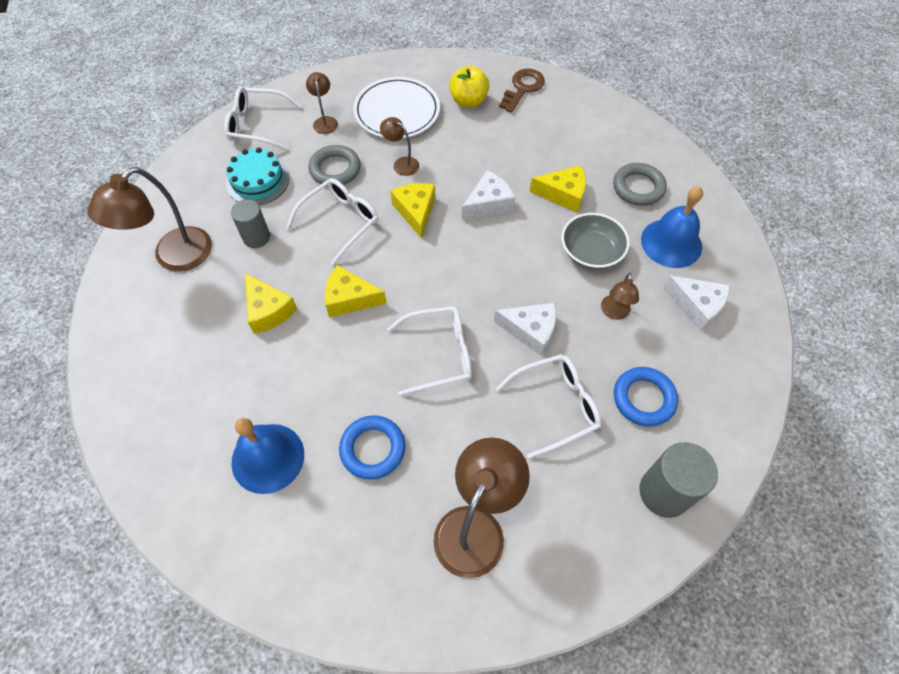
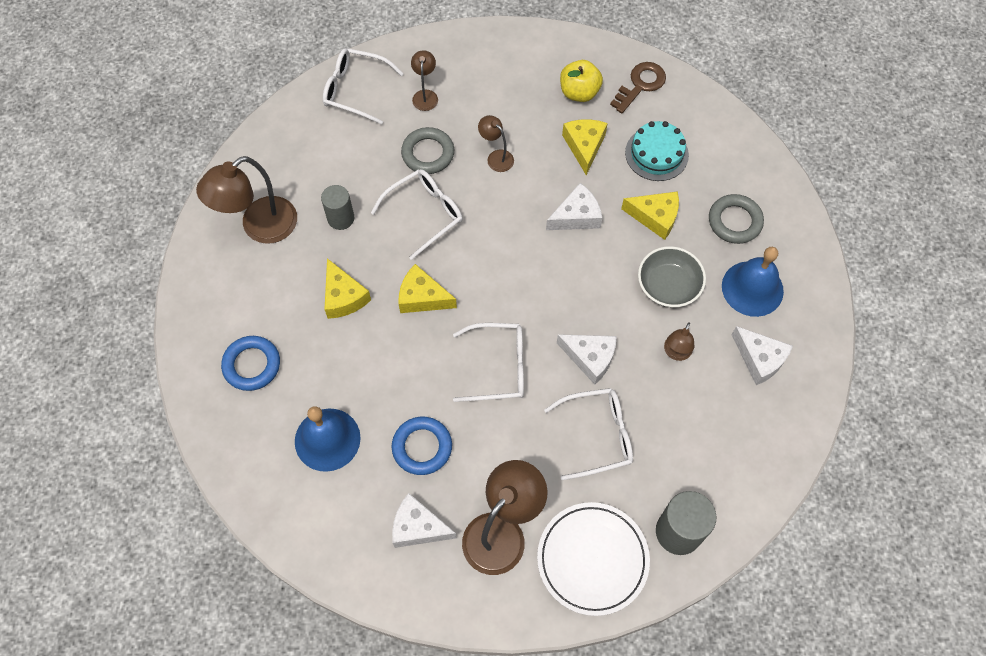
camera: 10 degrees right, 5 degrees up
turquoise cake [226,147,289,205] -> turquoise cake moved to [625,121,689,181]
white plate [353,77,440,139] -> white plate moved to [537,502,650,616]
yellow cheese [391,183,435,239] -> yellow cheese moved to [562,119,608,175]
blue ring [614,367,678,427] -> blue ring moved to [221,336,280,391]
none -> white cheese [392,493,457,548]

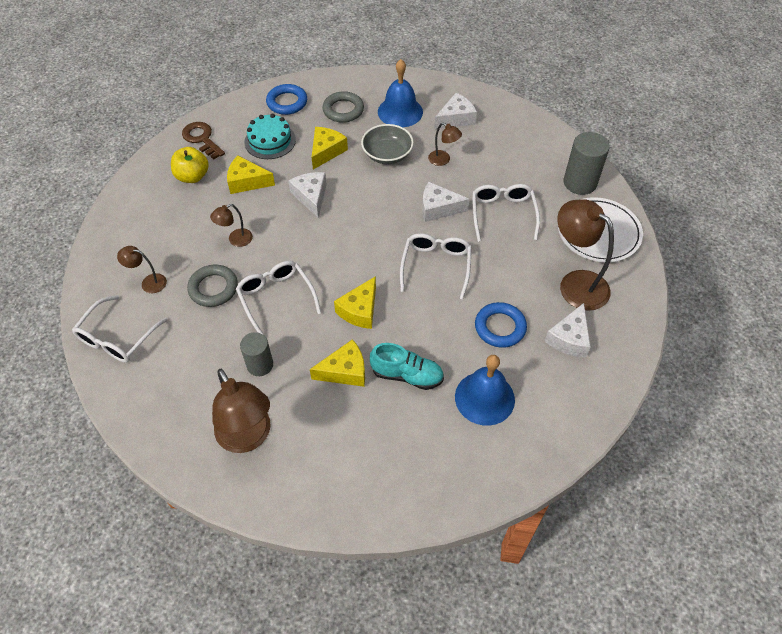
camera: 80 degrees left, 10 degrees down
blue ring [221,336,280,391] -> blue ring moved to [266,84,307,115]
white cheese [557,334,617,385] -> white cheese turned 120 degrees counterclockwise [422,182,470,222]
none -> turquoise shoe [370,343,444,390]

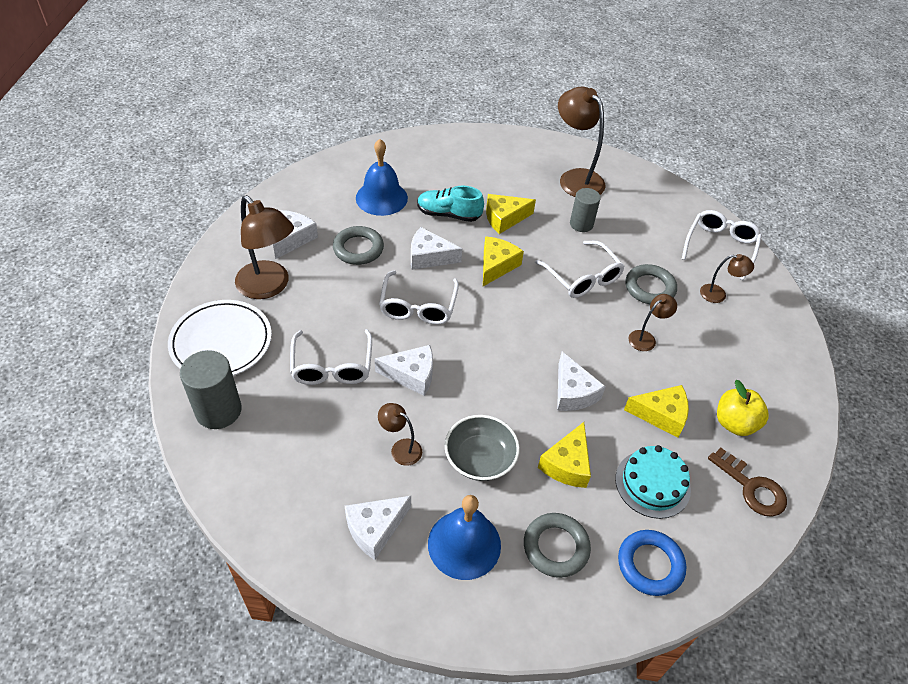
camera: 175 degrees right, 5 degrees down
blue ring [475,302,527,348] -> grey ring [333,226,384,265]
none -> white cheese [411,227,462,270]

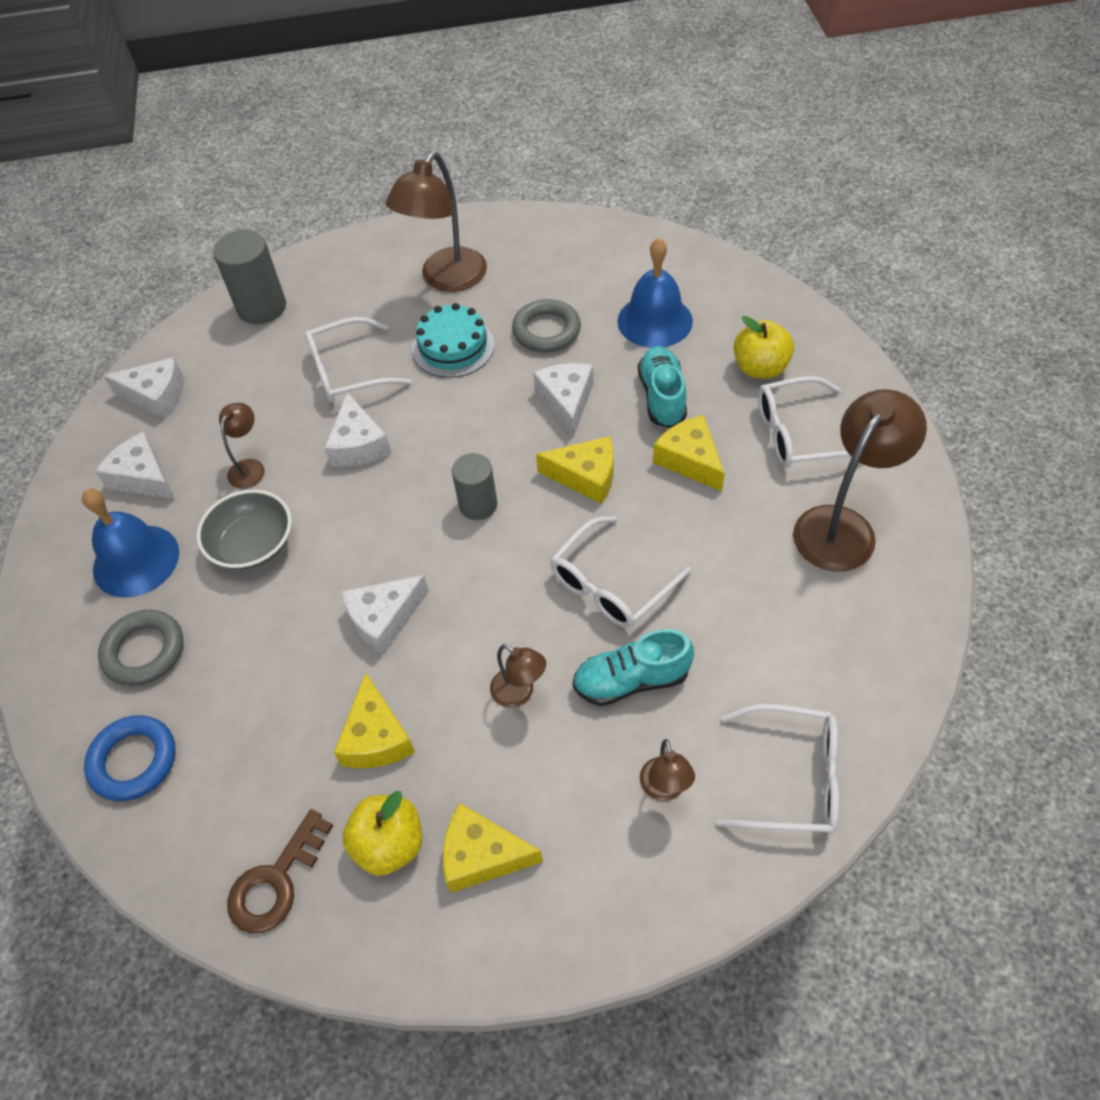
camera: 80 degrees right, 5 degrees up
white plate [168,300,272,376] -> none
white cheese [273,210,318,259] -> white cheese moved to [104,357,184,419]
white glasses [379,271,459,325] -> white glasses moved to [758,376,852,468]
yellow cheese [538,422,591,488] -> yellow cheese moved to [443,803,543,893]
grey cylinder [570,188,601,232] -> grey cylinder moved to [452,453,497,520]
turquoise cake [615,445,691,519] -> turquoise cake moved to [412,303,494,378]
grey ring [625,264,677,304] -> turquoise shoe [573,629,694,706]
none -> yellow apple [733,316,794,379]

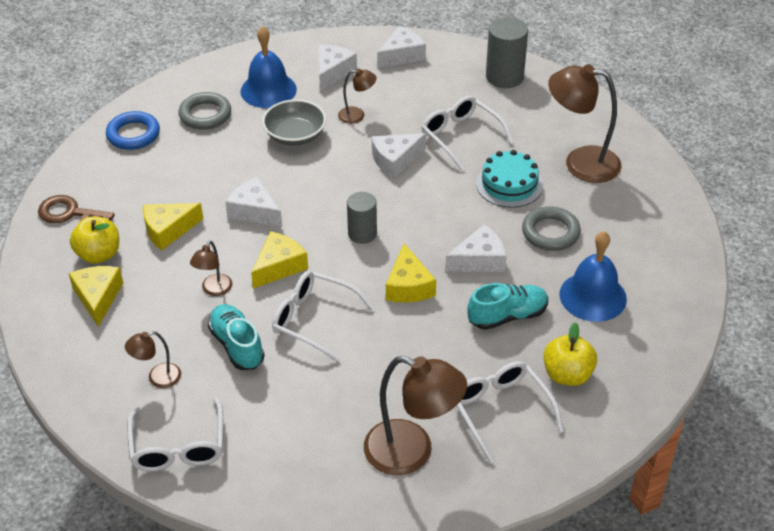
camera: 70 degrees right, 10 degrees down
white cheese [104,357,184,419] -> white cheese turned 120 degrees counterclockwise [377,26,426,68]
yellow cheese [653,415,725,491] -> yellow cheese moved to [251,231,308,289]

